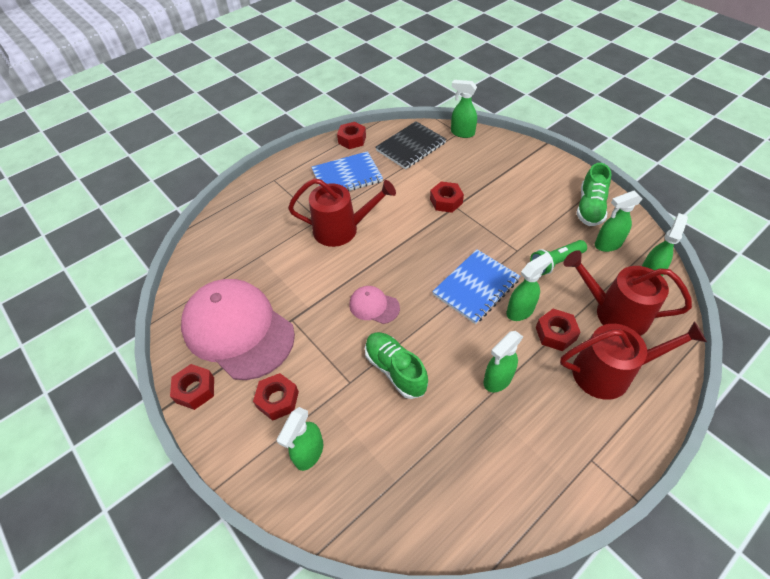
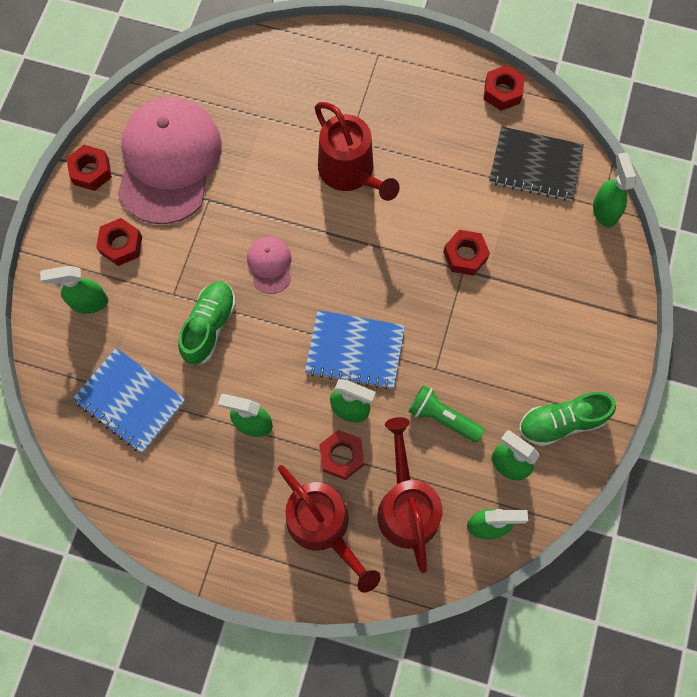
camera: 55 degrees right, 20 degrees up
blue notebook [311,151,383,191] -> blue notebook moved to [72,348,185,453]

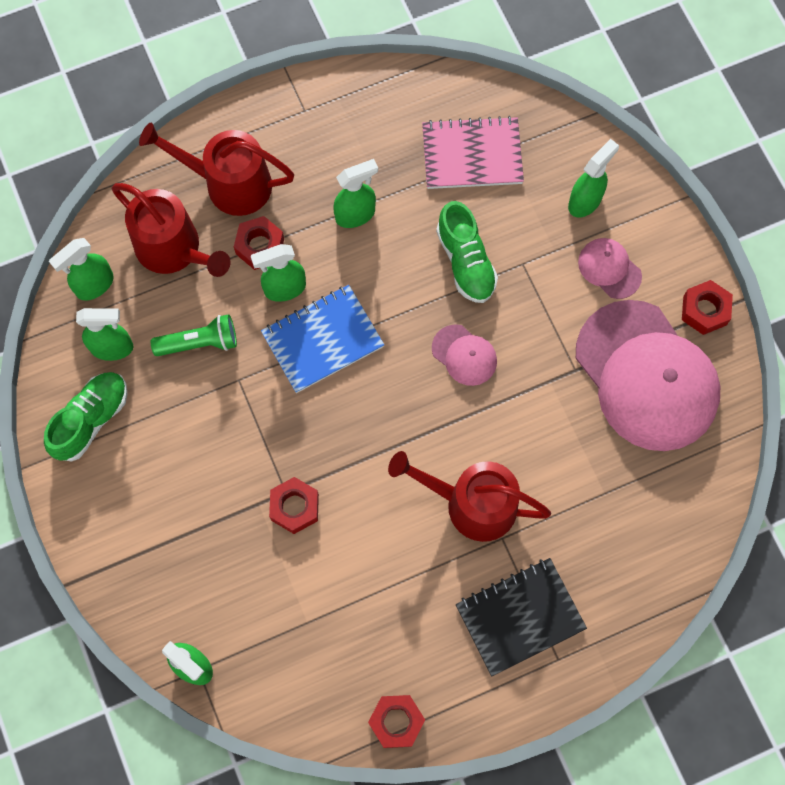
camera: 140 degrees right, 0 degrees up
blue notebook [72,348,185,453] -> pink notebook [422,116,524,189]
red nut [96,218,142,266] -> pink cap [578,238,642,299]
black notebook [489,127,584,201] -> black notebook moved to [456,558,587,676]

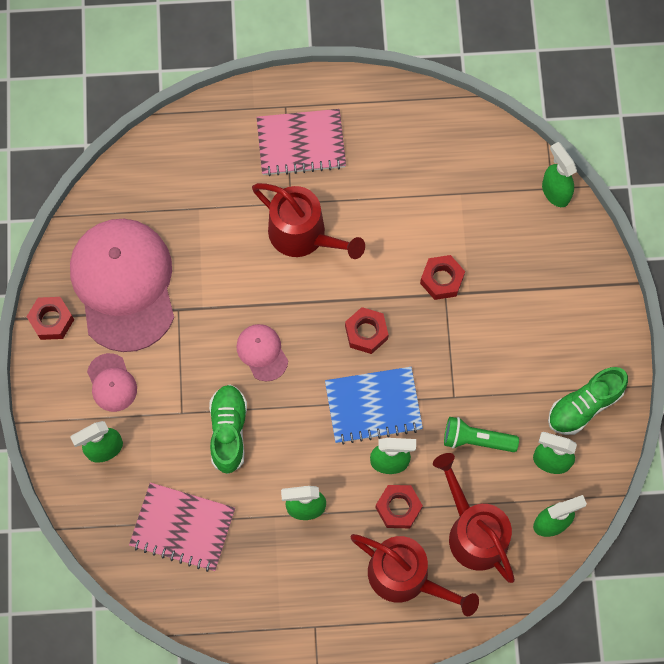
camera: 160 degrees left, 0 degrees up
red nut [368,695,425,748] -> red nut moved to [345,307,389,354]
black notebook [456,558,587,676] -> pink notebook [256,109,346,176]

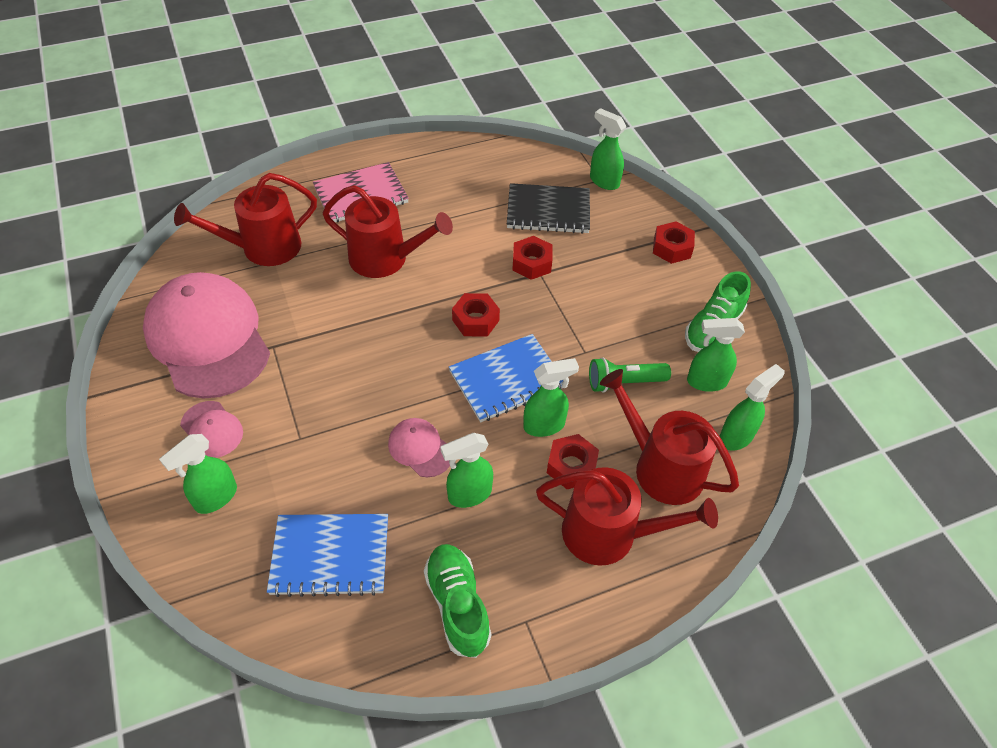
camera: 20 degrees left, 20 degrees down
red nut [26,297,74,340] -> red nut moved to [653,221,695,264]
pink notebook [129,482,235,572] -> blue notebook [267,514,388,597]
green shoe [209,385,247,474] -> green shoe moved to [424,544,491,658]
pink cap [236,324,288,381] -> pink cap moved to [388,418,450,477]
none -> red watering can [174,173,317,266]
none -> black notebook [507,183,590,234]

